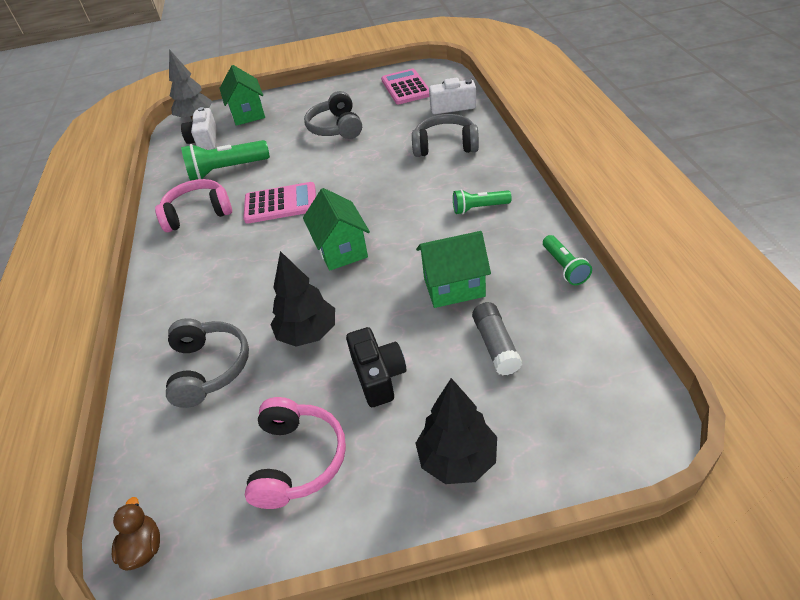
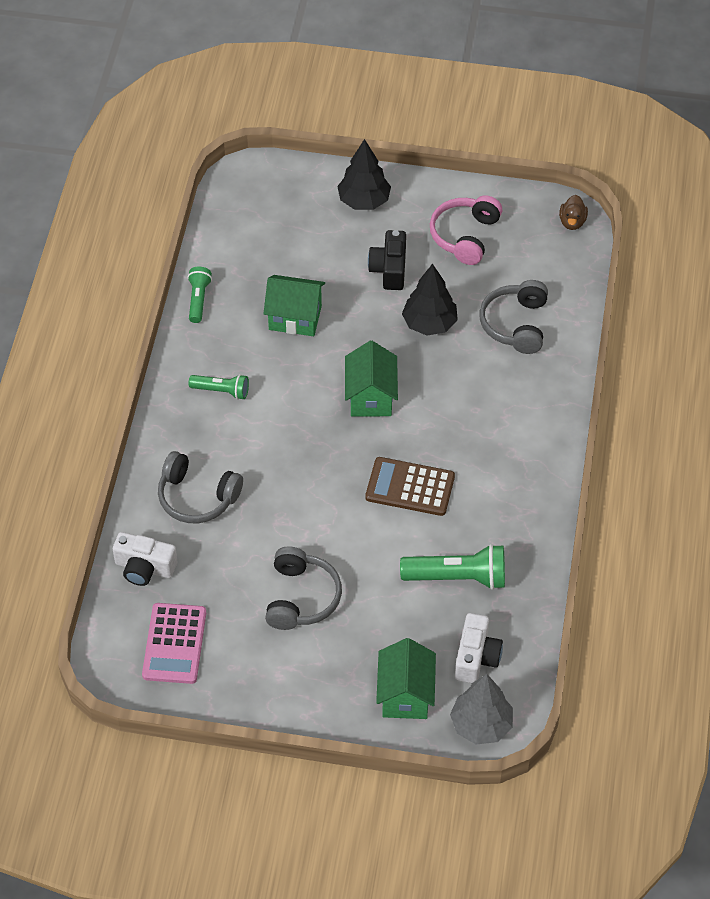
camera: 165 degrees left, 10 degrees up
pink headphones [155,179,232,232] -> none
pink calculator [243,182,316,224] -> brown calculator [365,457,455,516]
grey glue stick [472,302,522,376] -> none

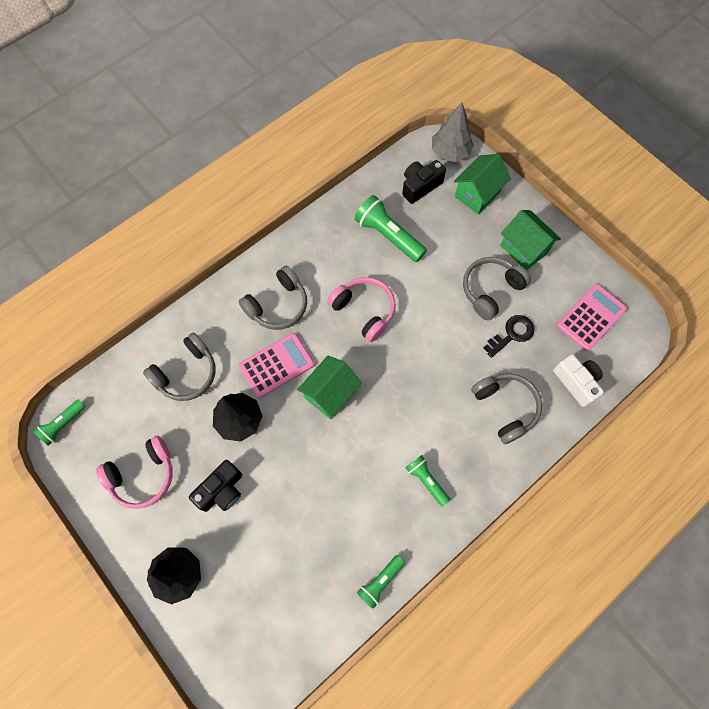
camera: 140 degrees left, 15 degrees up
green house [263,275,325,336] -> green house moved to [500,210,561,270]
brown calculator [365,457,455,516] -> pink headphones [327,277,396,342]
white camera [455,613,503,683] -> black camera [402,160,446,204]
brown duck [559,195,588,230] -> green flashlight [33,400,85,446]
none -> pink calculator [238,333,315,398]
none -> grey headphones [239,266,307,330]
none -> black key [484,315,534,358]

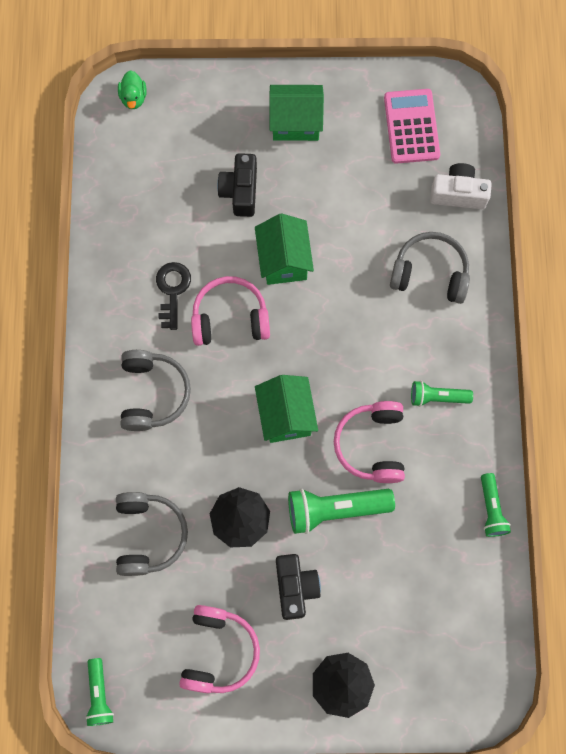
camera: 50 degrees left, 5 degrees up
pink calculator [238,333,315,398] -> none
green flashlight [354,195,427,262] -> green flashlight moved to [288,488,395,534]
black camera [402,160,446,204] -> black camera moved to [217,153,257,217]
grey tree [432,102,474,162] -> green duck [118,70,146,109]
green house [454,154,511,214] -> green house moved to [255,214,314,285]
grey headphones [463,257,531,320] -> none
black key [484,315,534,358] -> black key moved to [156,262,191,330]
none -> pink headphones [334,401,405,483]

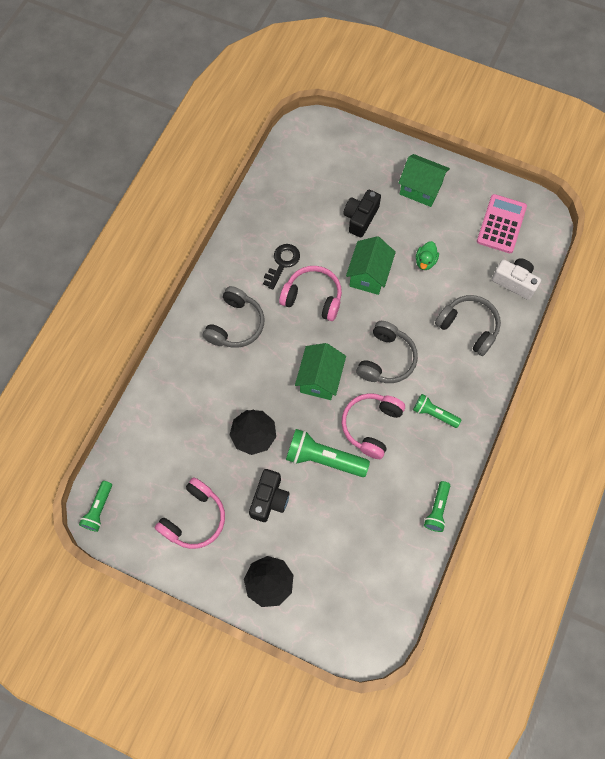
camera: 25 degrees right, 5 degrees down
grey headphones [116,492,188,576] -> grey headphones moved to [356,321,418,383]
green duck [118,70,146,109] -> green duck moved to [416,241,439,270]

